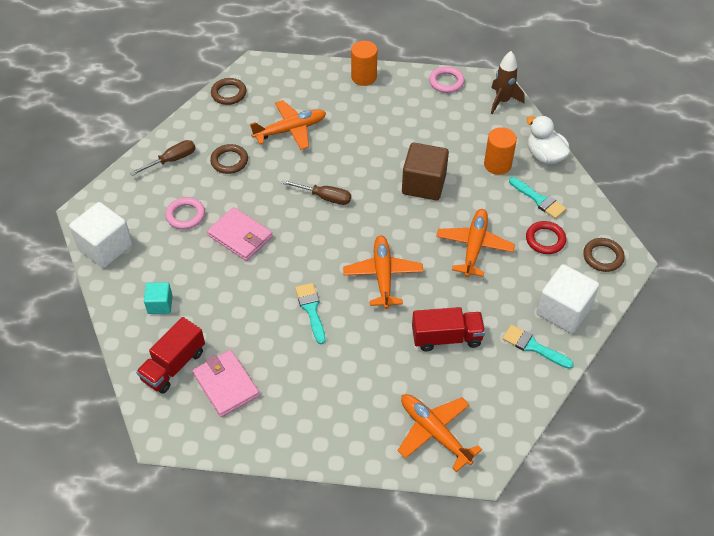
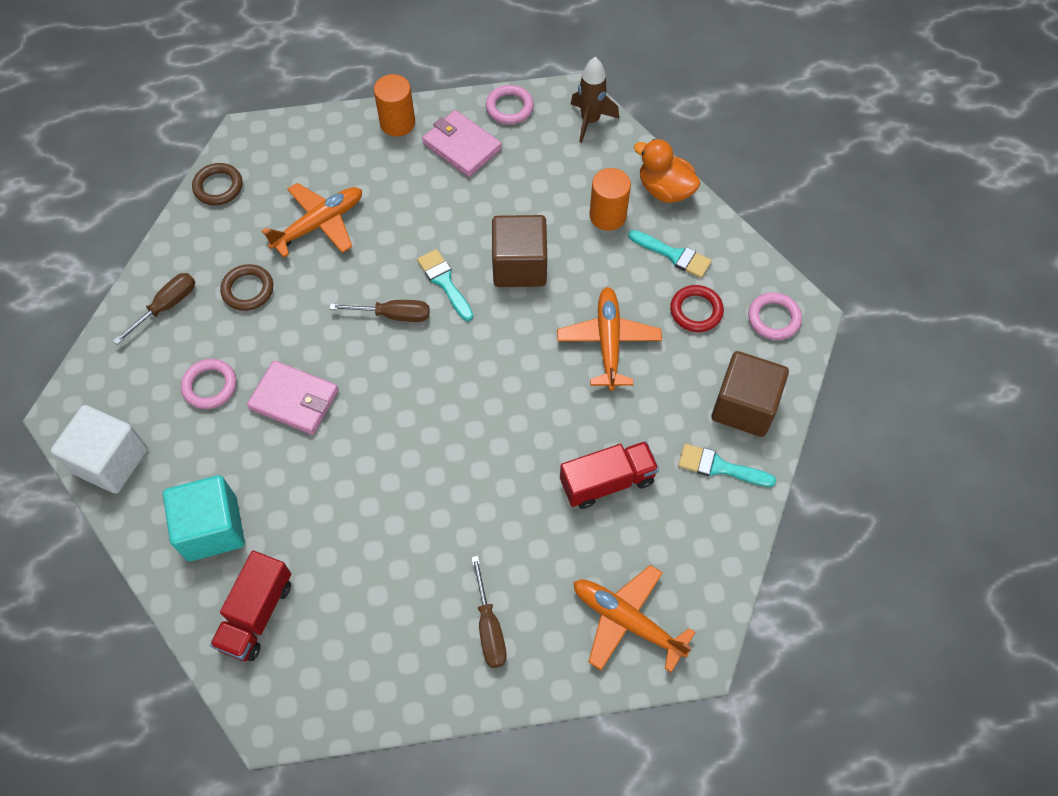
camera: 15 degrees left, 10 degrees up
turquoise cube [144,282,173,314] -> turquoise cube [163,475,245,561], size x1.82
pink wallet [192,350,260,417] -> pink wallet moved to [422,110,502,177]
turquoise brush [295,283,326,344] -> turquoise brush moved to [417,249,473,321]
orange plane [343,235,423,309] -> none
white duck [526,116,570,165] -> orange duck [634,139,701,203]
white cube [536,264,599,333] -> brown cube [712,351,789,437]
brown ring [583,238,625,272] -> pink ring [748,292,802,340]
none -> brown screwdriver [471,556,507,668]

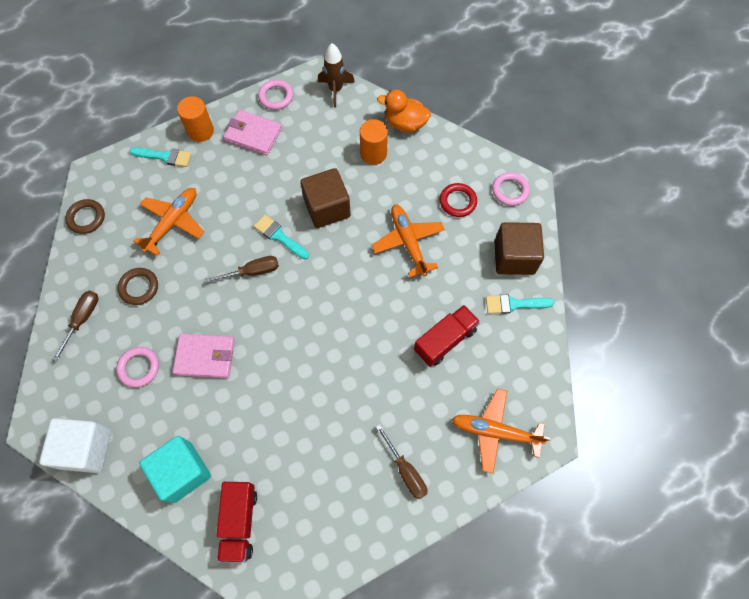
camera: 20 degrees left, 5 degrees up
turquoise brush [628,230,712,278] -> turquoise brush moved to [130,147,192,167]

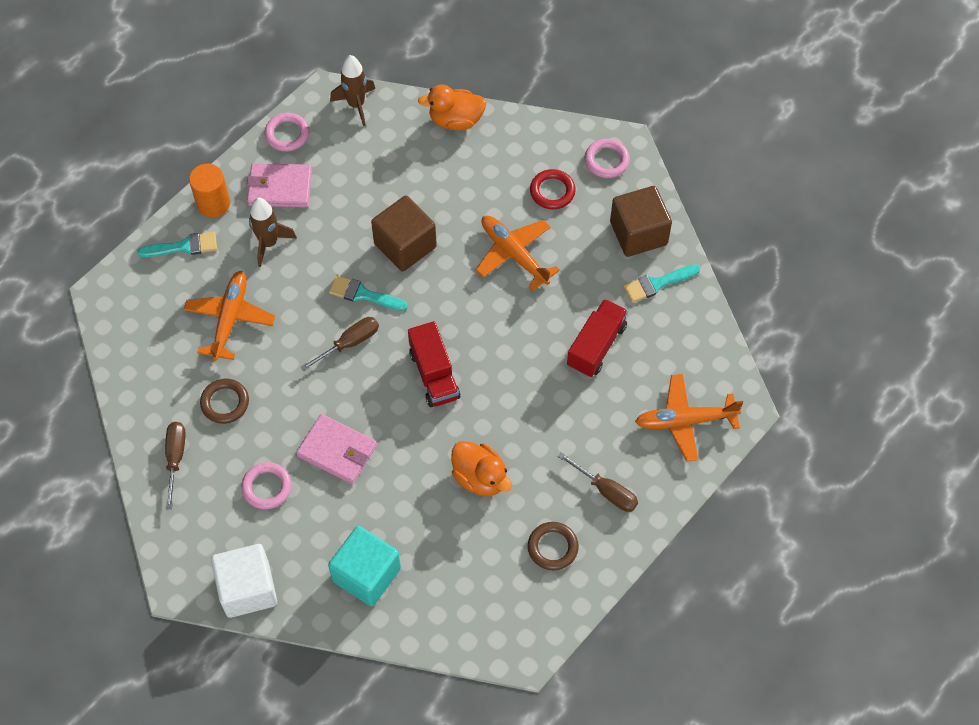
camera: 20 degrees left, 5 degrees down
brown ring [65,199,105,234] -> brown ring moved to [528,522,579,570]
pink wallet [173,334,235,378] -> pink wallet turned 45 degrees clockwise [296,414,377,484]
red truck [217,482,257,563] -> red truck moved to [408,321,460,407]
orange cylinder [360,119,388,165] -> none
none -> brown rocket [249,198,297,267]
none -> orange duck [451,441,512,496]

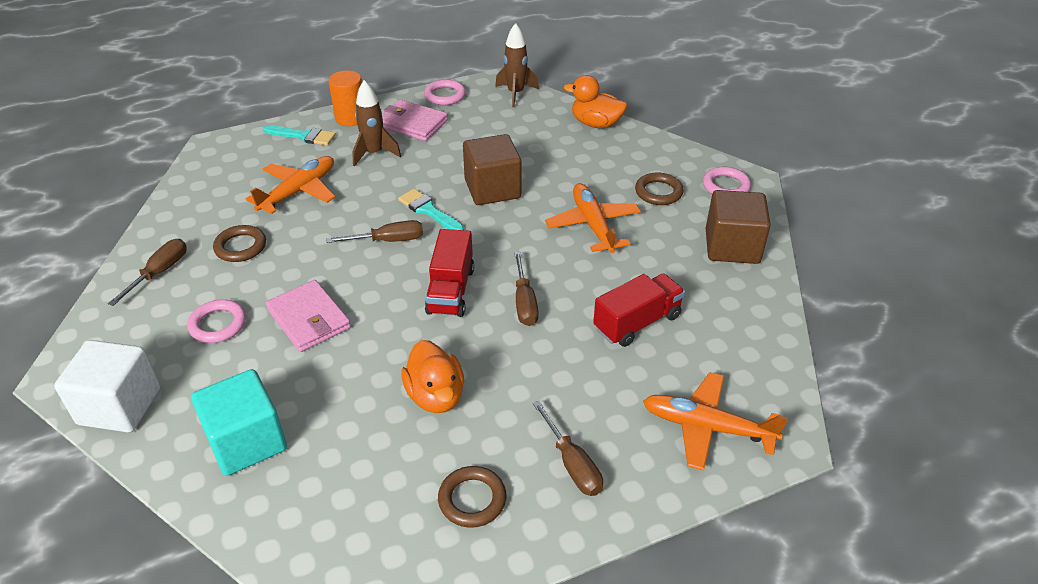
camera: 25 degrees right, 20 degrees down
red ring [530,169,576,209] -> brown ring [635,172,684,205]
turquoise brush [623,264,700,303] -> none
none -> brown screwdriver [514,252,539,326]

